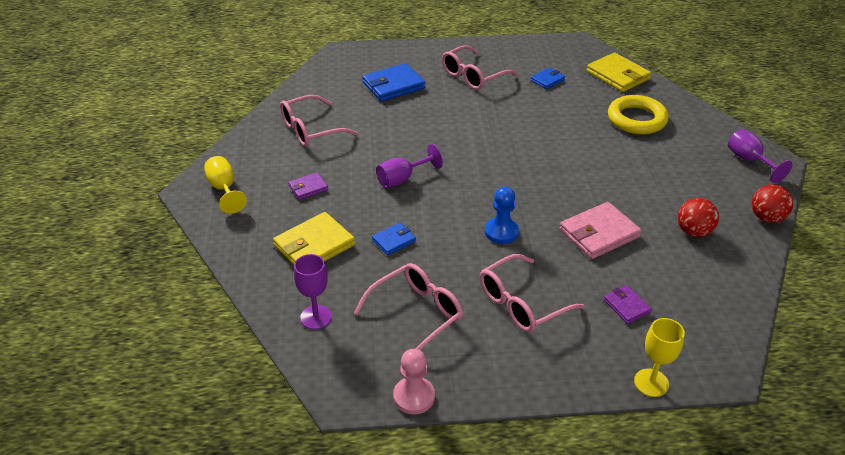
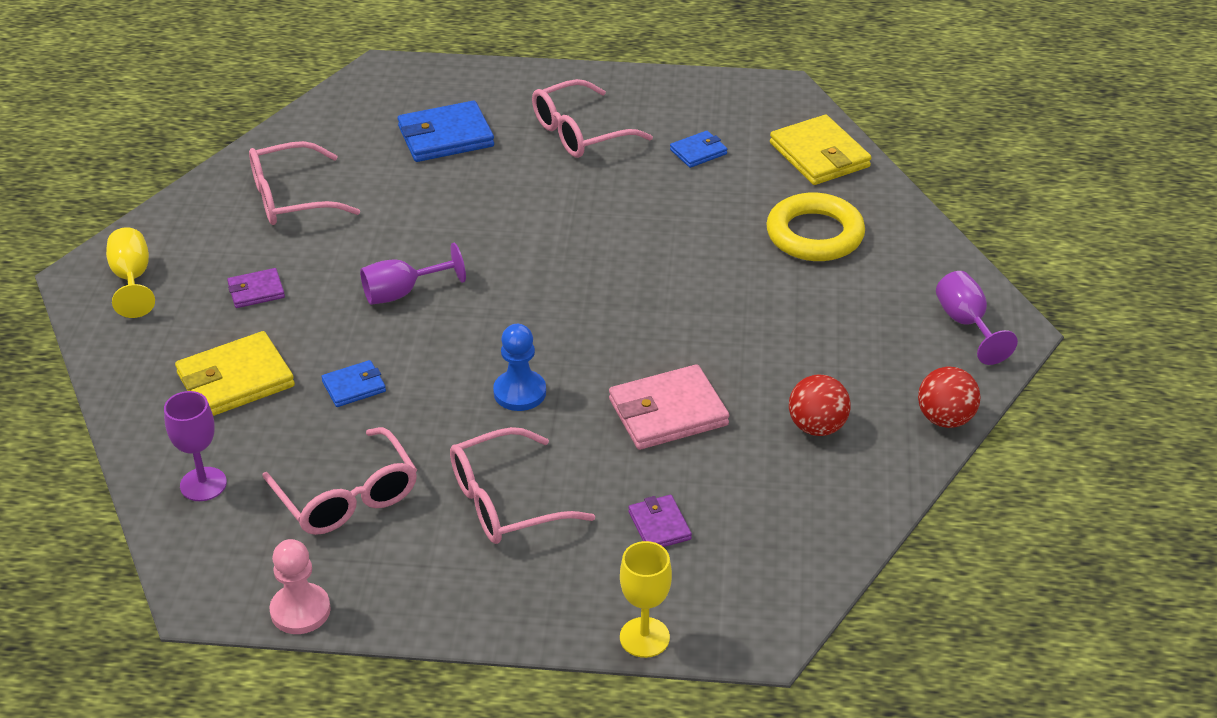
camera: 10 degrees right, 0 degrees up
pink glasses [354,263,463,350] -> pink glasses turned 90 degrees clockwise [262,427,417,535]

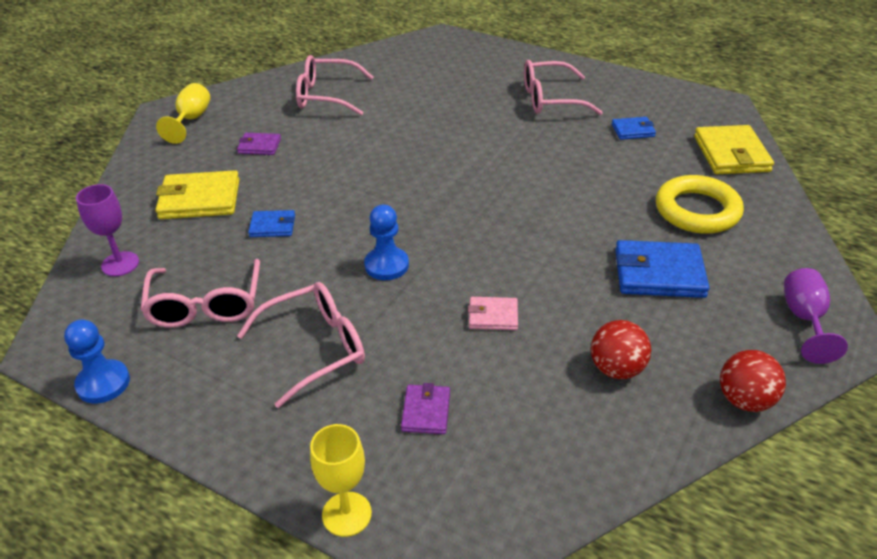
camera: 25 degrees right, 0 degrees up
pink pawn [270,539,331,634] -> blue pawn [64,320,130,403]
purple goblet [360,243,466,305] -> none
blue wallet [398,101,494,162] -> blue wallet moved to [615,240,709,298]
pink glasses [450,427,595,544] -> pink glasses turned 150 degrees clockwise [237,282,365,408]
pink wallet [609,364,729,450] -> pink wallet [468,297,518,330], size x0.55

